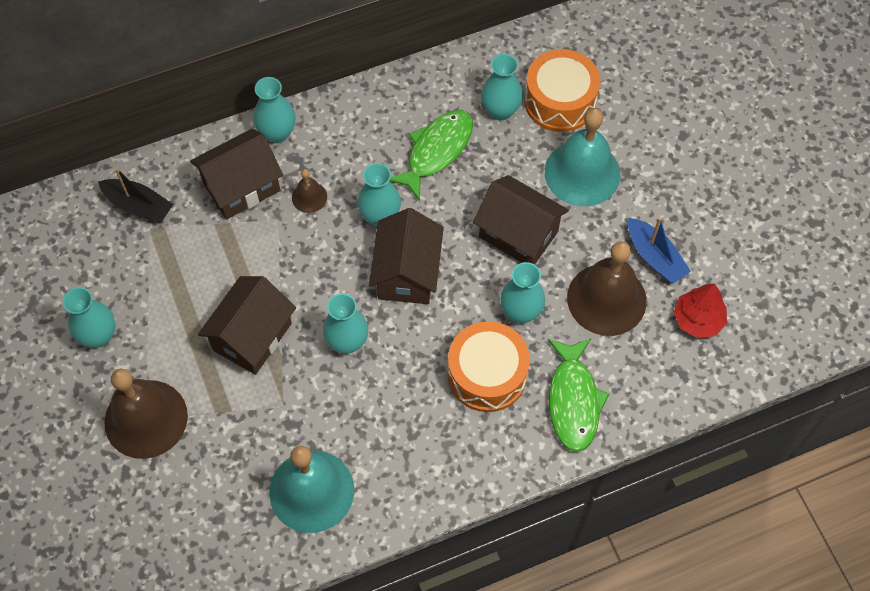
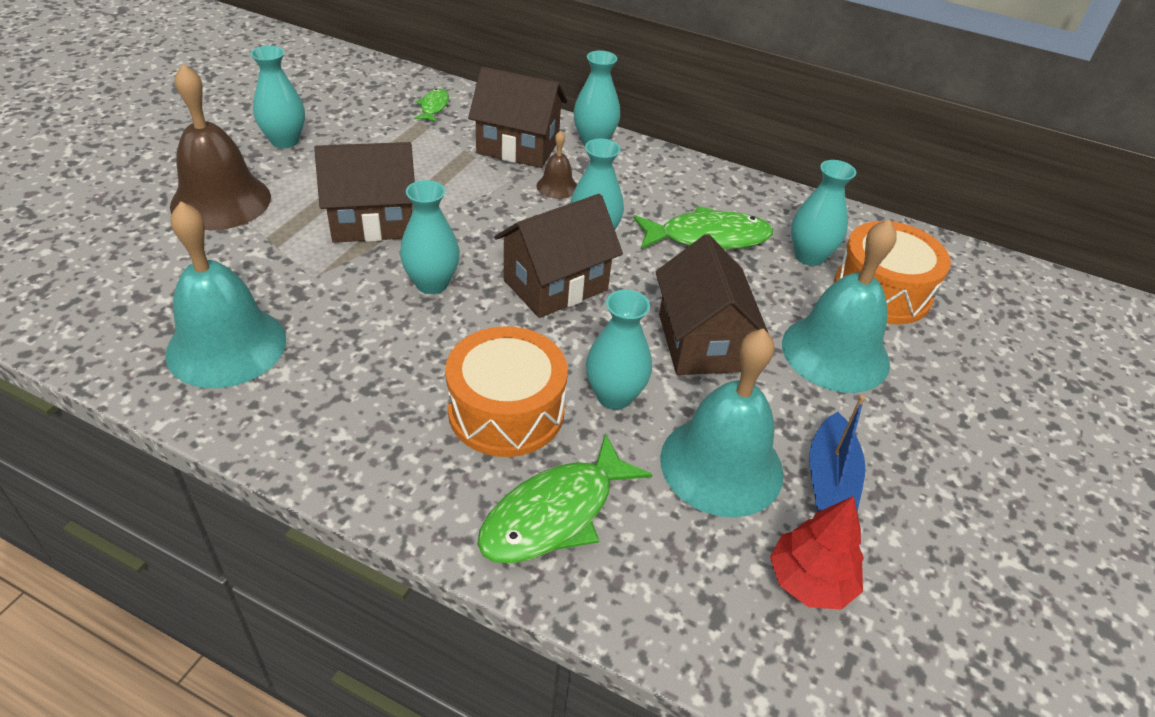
camera: 45 degrees right, 20 degrees down
black boat [98,168,173,223] -> green fish [414,88,449,122]
brown bell [567,241,647,336] -> turquoise bell [660,328,783,517]

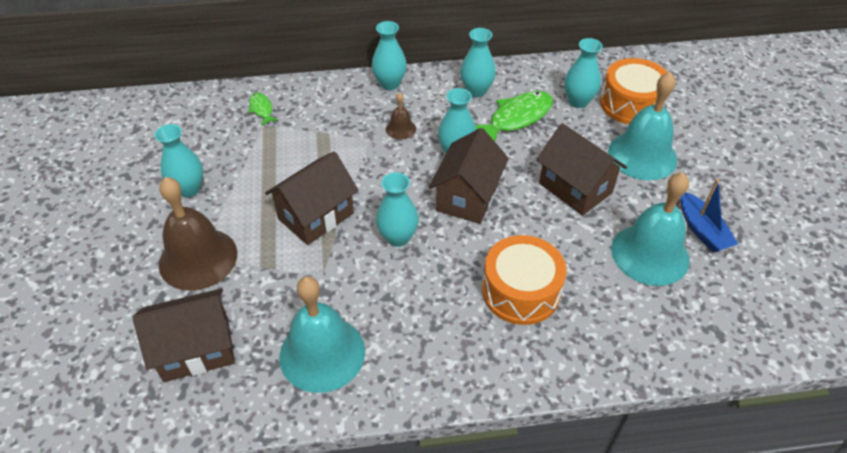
camera: 30 degrees left, 5 degrees up
brown house [468,67,567,168] -> brown house moved to [133,289,235,382]
green fish [477,433,653,563] -> none
turquoise vase [586,290,652,410] -> turquoise vase moved to [460,28,496,97]
red tree [770,496,864,610] -> none

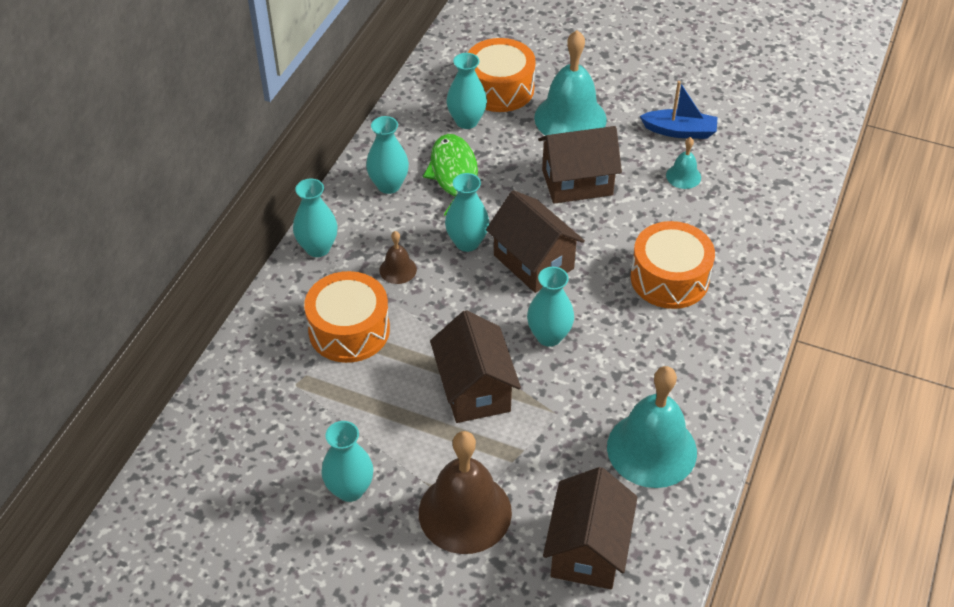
camera: 60 degrees left, 0 degrees up
green fish [248,93,279,126] -> none
turquoise bell [611,172,690,286] -> turquoise bell [666,137,701,189], size x0.46
none -> orange drum [304,271,390,363]

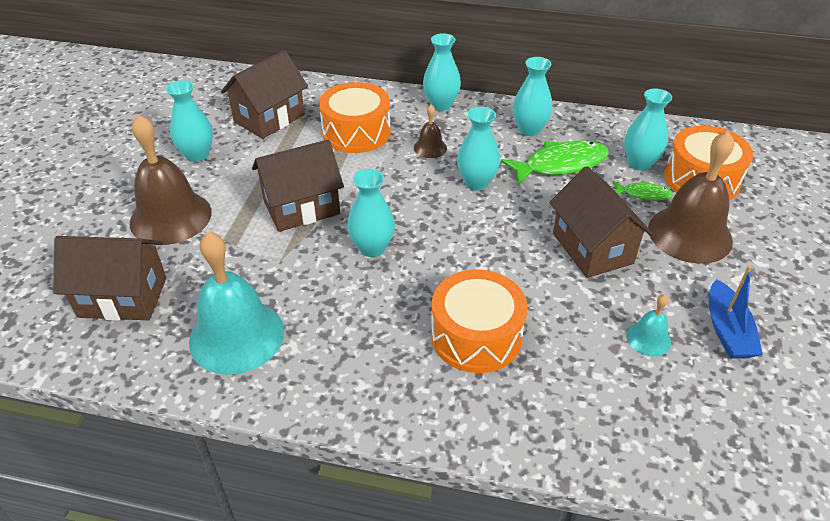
camera: 80 degrees right, 5 degrees down
brown house [486,190,585,293] -> brown house moved to [221,50,308,139]
turquoise bell [534,30,607,136] -> brown bell [648,131,734,264]
none -> green fish [613,180,673,201]

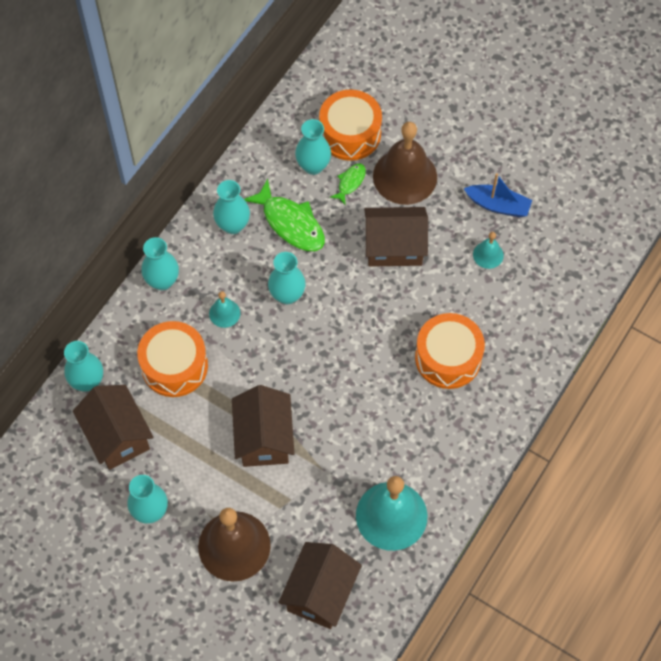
camera: 70 degrees left, 20 degrees up
turquoise vase [347,169,395,257] -> turquoise vase moved to [64,341,103,391]
brown bell [414,105,447,158] -> turquoise bell [209,291,240,328]
green fish [501,140,609,185] -> green fish turned 135 degrees clockwise [244,179,325,251]

